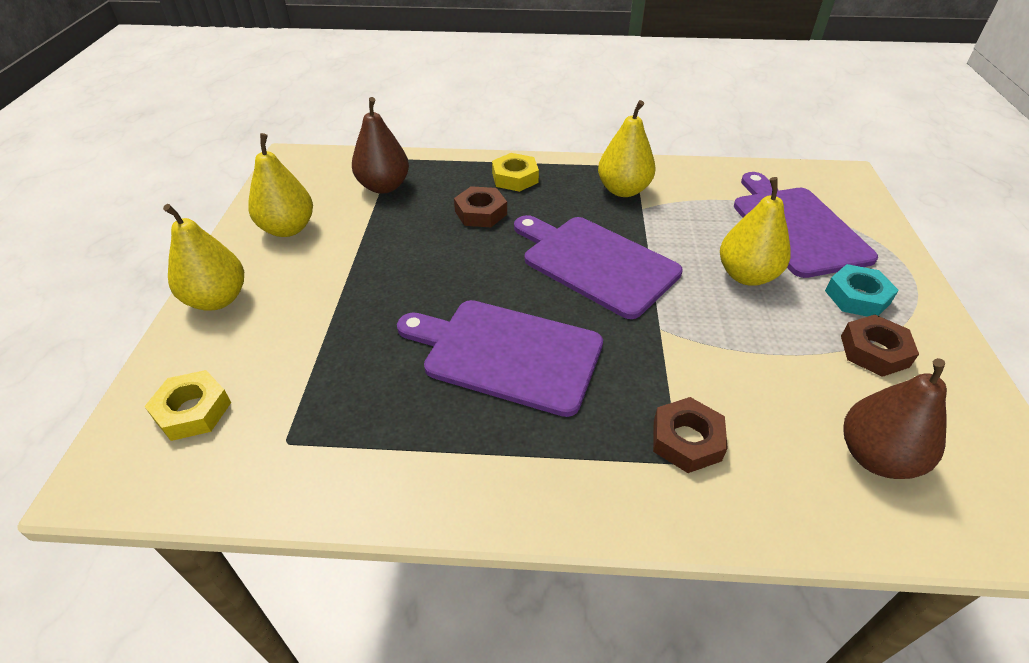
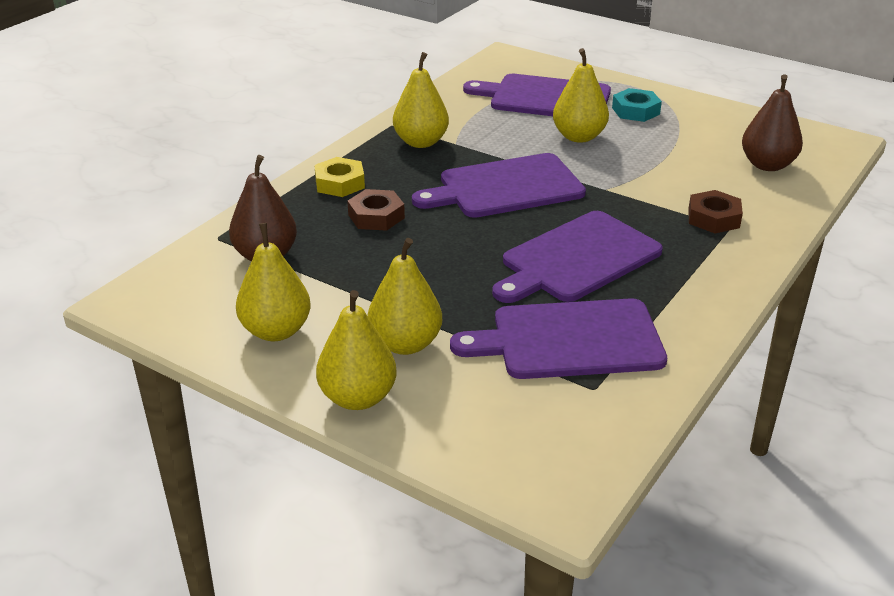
camera: 60 degrees left, 10 degrees down
yellow nut [144,370,231,441] -> none
brown nut [841,315,919,377] -> none
none -> yellow pear [367,238,442,355]
none -> purple cutting board [450,298,667,379]

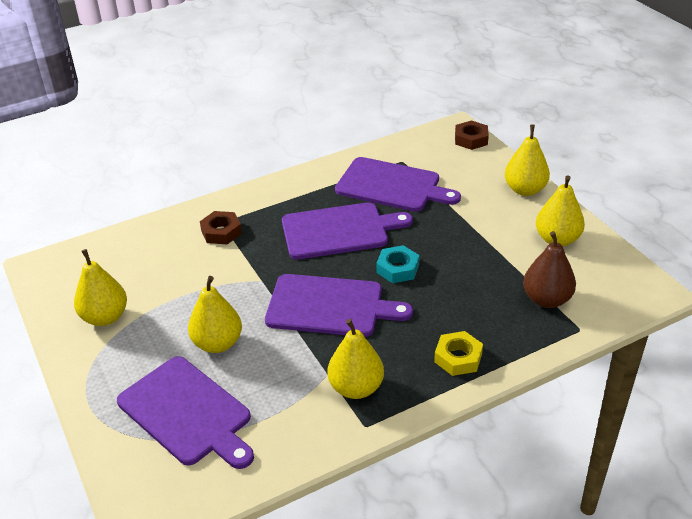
camera: 150 degrees left, 5 degrees up
brown nut [347,189,405,231] -> brown nut moved to [455,120,489,150]
yellow pear [367,238,442,355] -> yellow pear moved to [74,249,127,326]
turquoise nut [612,88,662,122] -> turquoise nut moved to [376,245,419,283]
brown pear [742,75,803,171] -> none

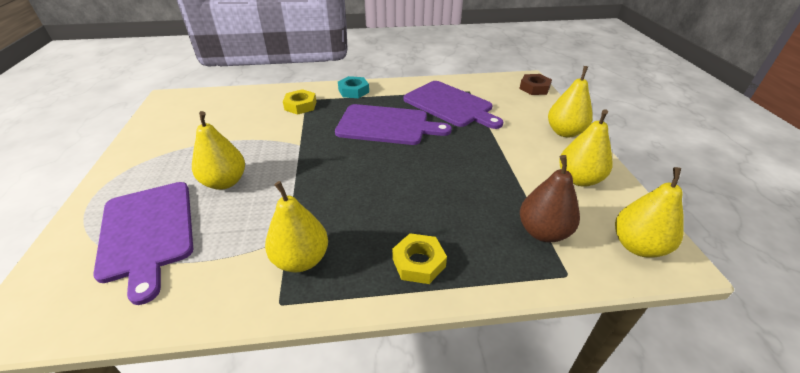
camera: 20 degrees right, 0 degrees up
yellow pear [74,249,127,326] -> yellow pear moved to [615,167,684,257]
brown nut [200,211,242,244] -> yellow nut [283,89,317,115]
purple cutting board [265,274,413,337] -> none
turquoise nut [376,245,419,283] -> turquoise nut moved to [338,76,369,98]

